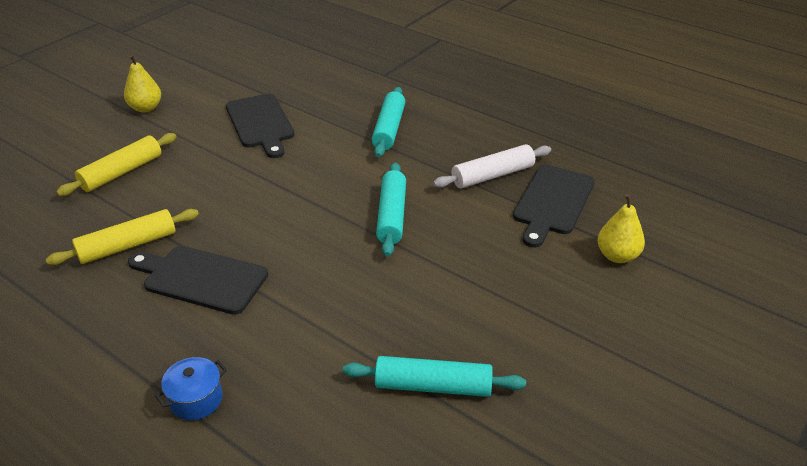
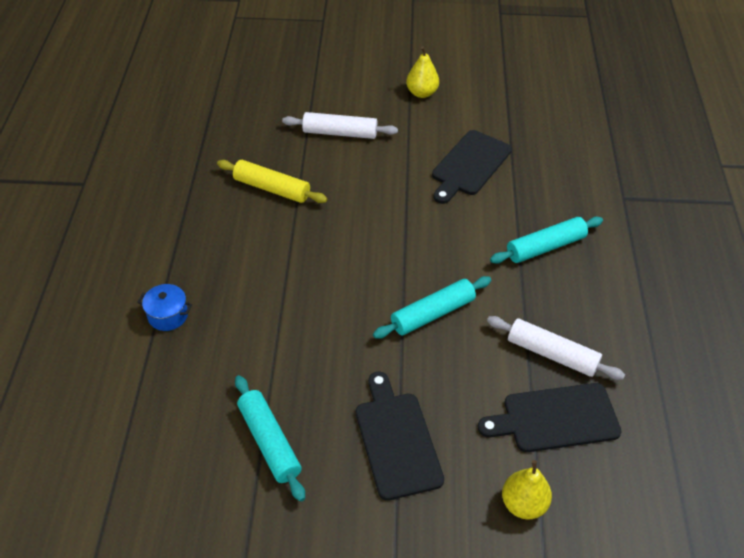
camera: 55 degrees right, 10 degrees up
yellow rolling pin [56,133,176,196] -> white rolling pin [282,112,398,139]
black cutting board [128,246,268,315] -> black cutting board moved to [356,372,444,501]

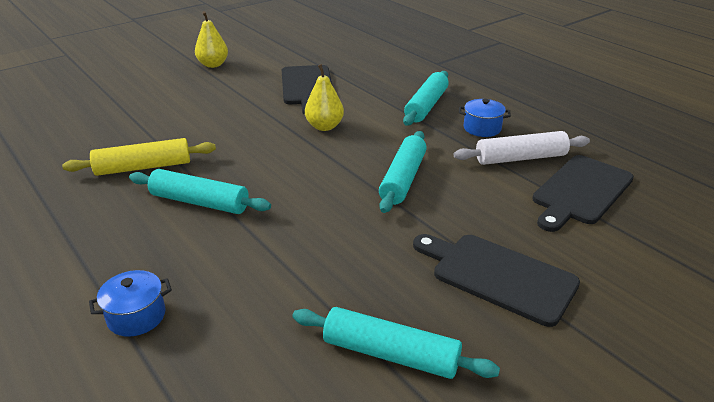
camera: 40 degrees left, 15 degrees down
white rolling pin [282,112,398,139] -> none
yellow pear [502,460,552,519] -> yellow pear moved to [305,64,344,131]
none -> turquoise rolling pin [129,169,271,214]
none -> blue pot [459,99,511,137]

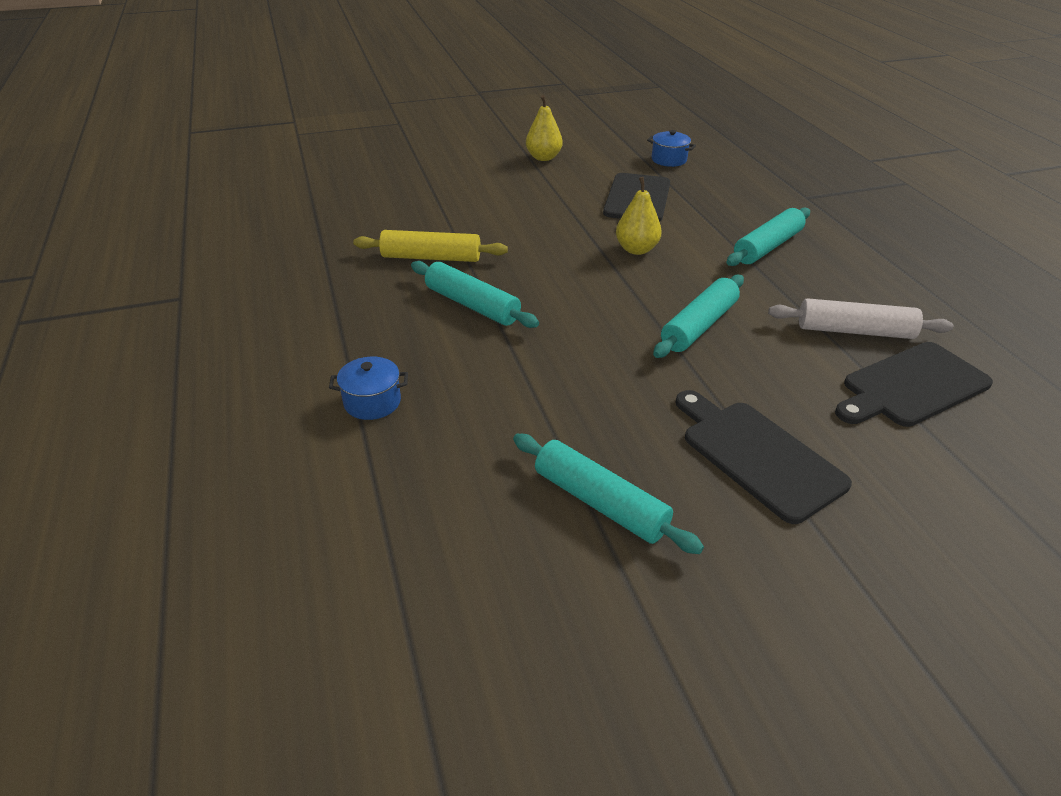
camera: 20 degrees right, 5 degrees up
blue pot [459,99,511,137] -> blue pot moved to [647,130,696,167]

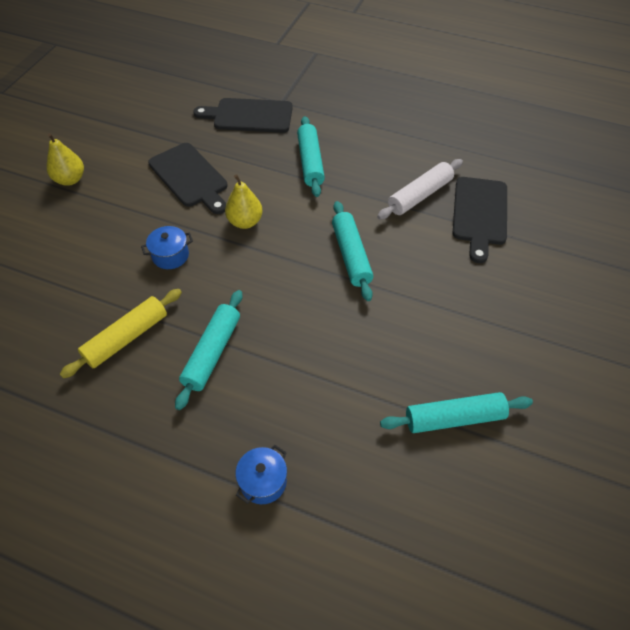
camera: 50 degrees left, 15 degrees up
turquoise rolling pin [411,261,539,328] -> turquoise rolling pin turned 60 degrees counterclockwise [175,290,243,410]
blue pot [647,130,696,167] -> blue pot moved to [141,226,193,269]
black cutting board [676,390,852,524] -> black cutting board moved to [193,98,293,133]

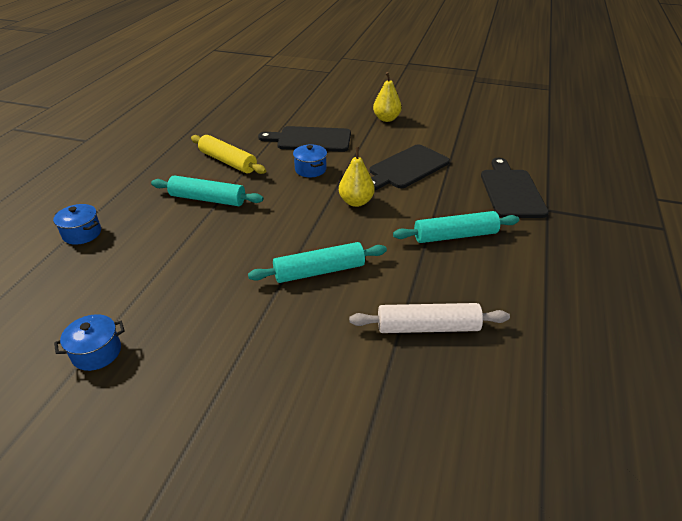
camera: 85 degrees right, 15 degrees down
white rolling pin [377,159,463,220] -> white rolling pin turned 45 degrees counterclockwise [349,303,510,333]
turquoise rolling pin [380,392,533,433] -> blue pot [54,314,124,371]
black cutting board [453,177,507,263] -> black cutting board moved to [258,126,351,152]

